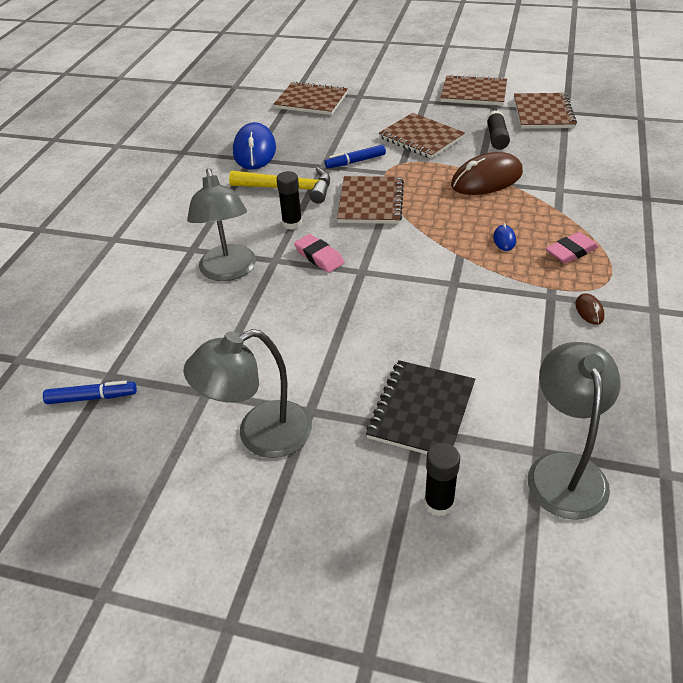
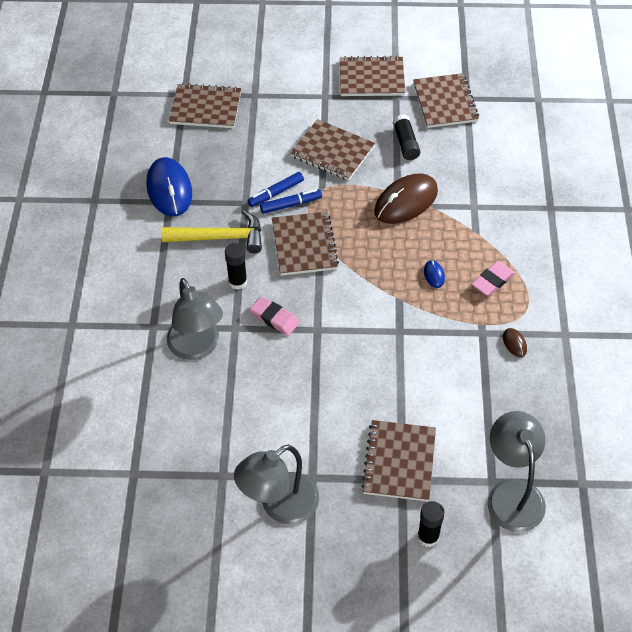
camera: 15 degrees left, 10 degrees up
blue marker [43,381,137,404] -> blue marker moved to [260,189,322,214]
black notebook [366,360,475,454] -> brown notebook [362,420,436,501]

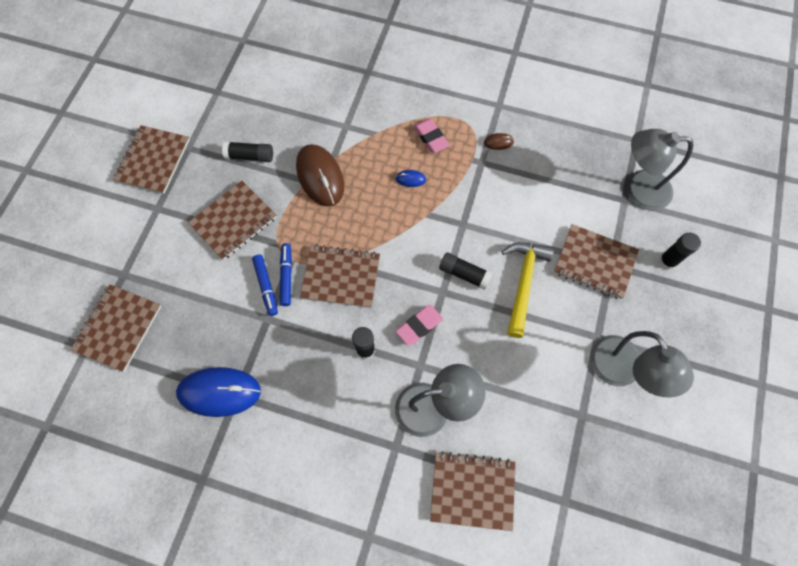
camera: 75 degrees left, 15 degrees up
yellow hammer [161,210,262,253] -> yellow hammer moved to [502,242,554,338]
brown notebook [413,73,479,128] -> brown notebook moved to [430,451,516,531]
none -> black glue stick [439,252,493,290]

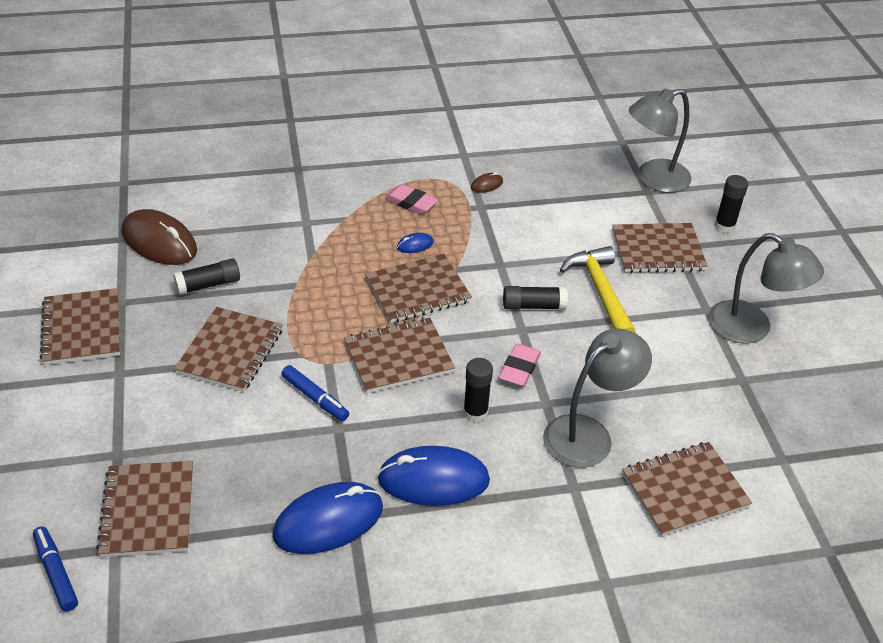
camera: 30 degrees left, 25 degrees down
blue marker [280,243,292,306] -> blue marker moved to [33,526,78,612]
brown mouse [296,144,344,207] -> brown mouse moved to [122,209,197,265]
none -> brown notebook [365,254,472,323]
none -> blue mouse [377,446,490,506]

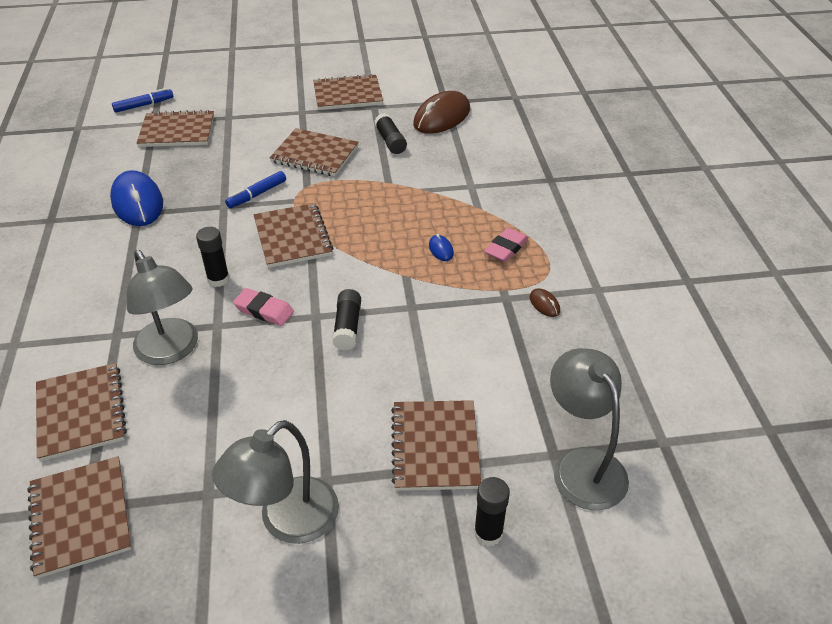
camera: 95 degrees right, 0 degrees up
brown notebook [365,254,472,323] -> brown notebook moved to [28,456,132,579]
blue mouse [377,446,490,506] -> none
yellow hammer [560,246,636,333] -> none

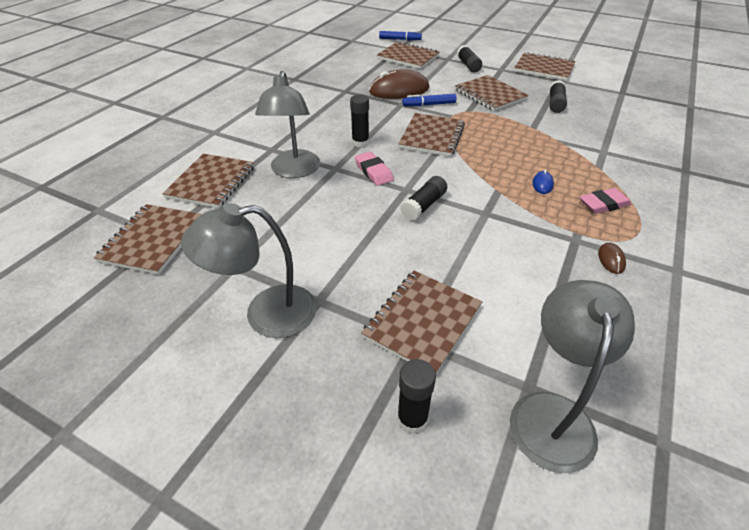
camera: 35 degrees right, 0 degrees up
blue mouse [110,170,163,226] -> none
brown mouse [413,91,470,134] -> brown mouse moved to [369,69,429,99]
none -> black glue stick [457,45,482,72]

